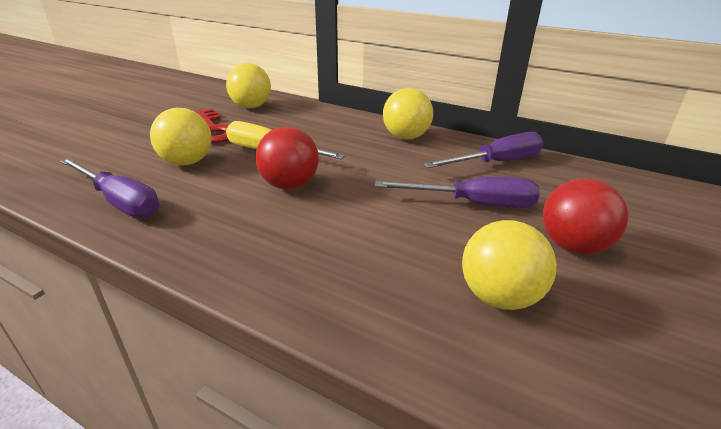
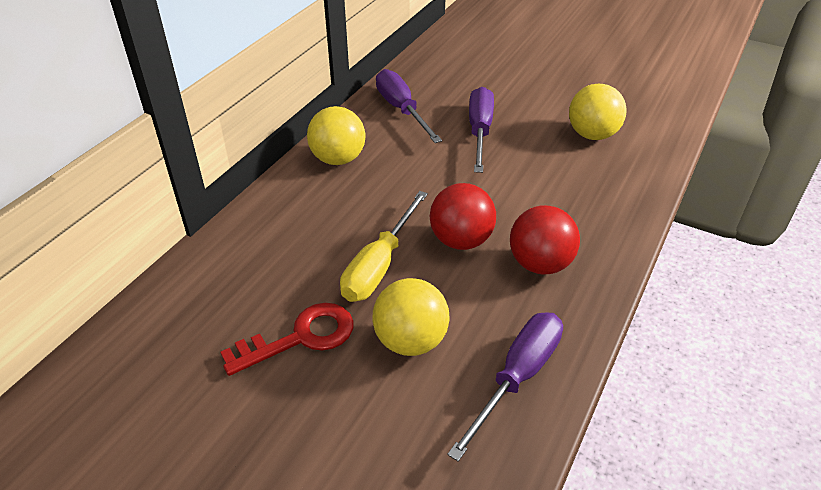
camera: 90 degrees left, 10 degrees up
yellow ball [226,63,271,108] -> none
red ball [543,178,628,255] -> red ball moved to [510,205,580,275]

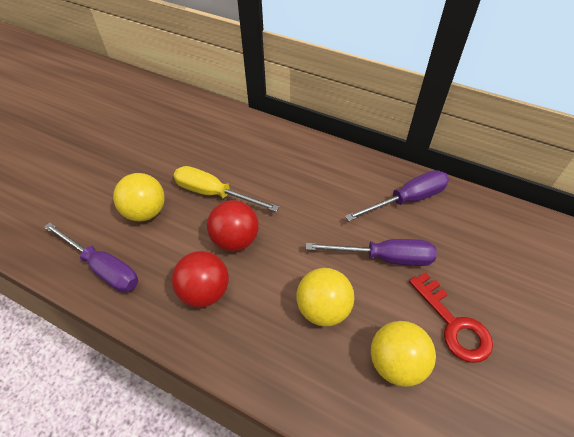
camera: 90 degrees right, 10 degrees up
red key [220,303,354,376] -> red key moved to [409,272,493,363]
yellow ball [307,106,365,165] -> yellow ball moved to [296,268,354,326]

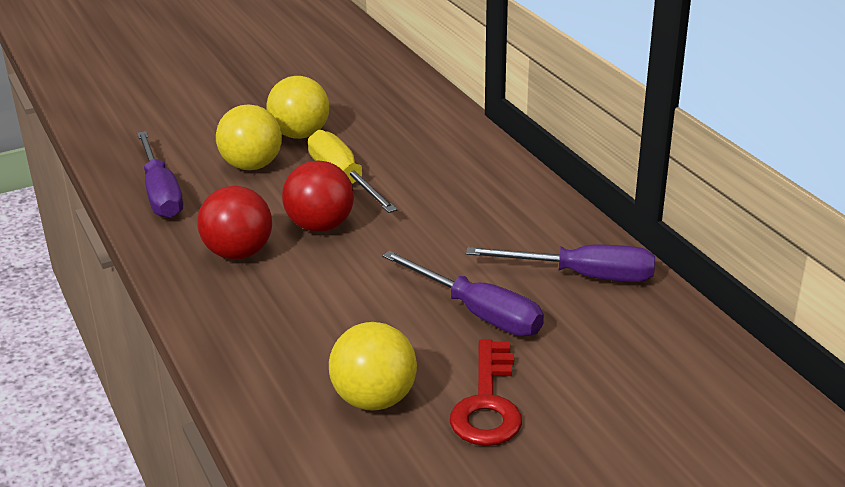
camera: 35 degrees right, 20 degrees down
yellow ball [296,268,354,326] -> yellow ball moved to [266,76,329,139]

